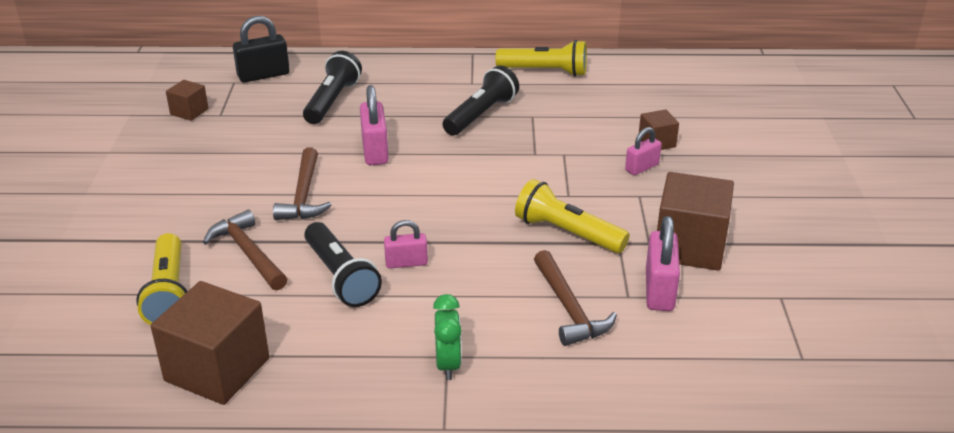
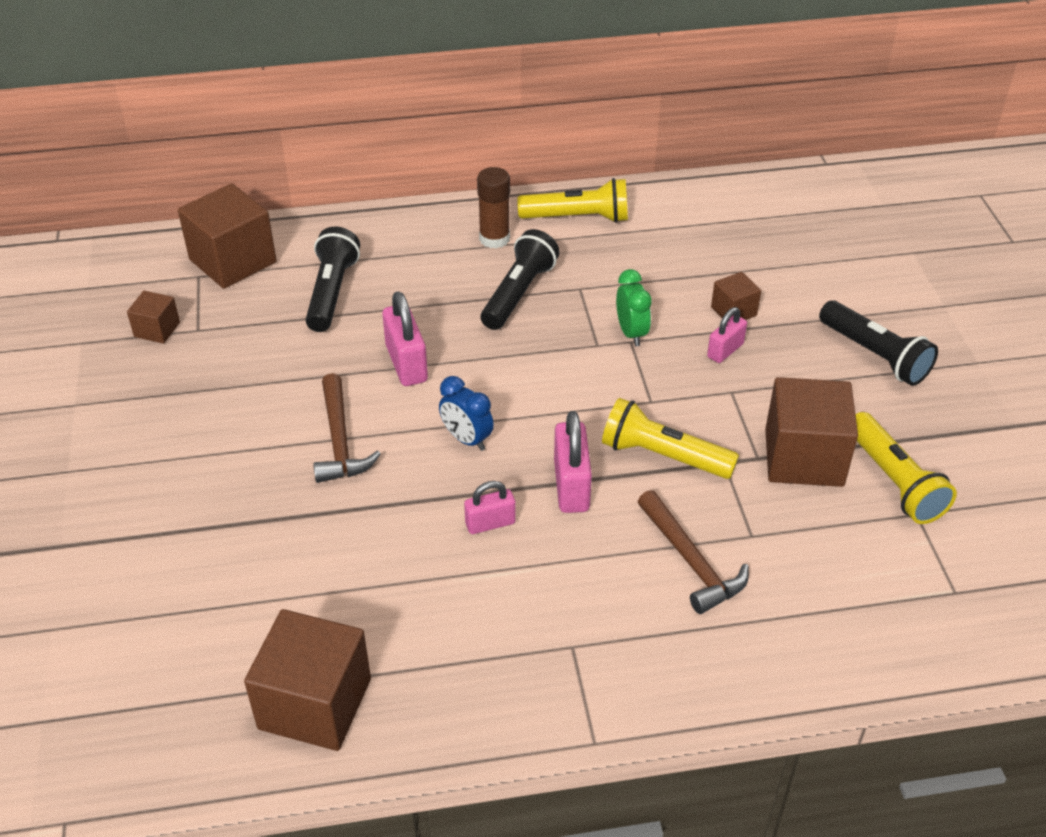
camera: 10 degrees left, 10 degrees up
yellow flashlight [136,233,188,325] -> yellow flashlight moved to [856,412,957,524]
brown hammer [203,210,287,290] -> none
black padlock [233,16,290,83] -> brown cube [178,183,277,289]
black flashlight [304,222,382,307] -> black flashlight moved to [819,300,938,386]
green clock [433,294,462,380] -> green clock moved to [616,269,652,346]
pink padlock [646,216,680,311] -> pink padlock moved to [554,411,592,513]
none -> blue clock [439,376,494,451]
none -> brown glue stick [477,167,510,249]

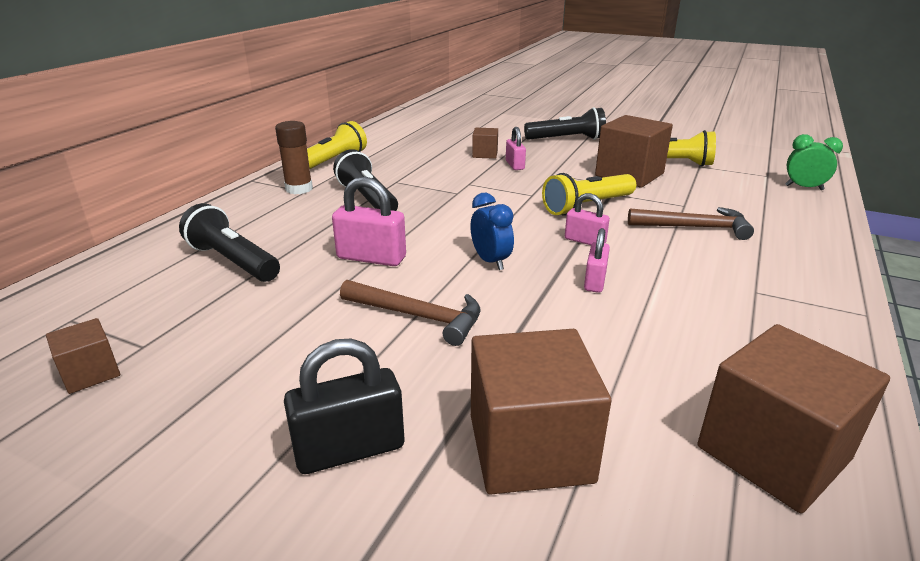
camera: 55 degrees left, 15 degrees down
brown cube [178,183,277,289] -> brown cube moved to [471,329,611,495]
blue clock [439,376,494,451] -> blue clock turned 105 degrees counterclockwise [470,193,514,270]
pink padlock [554,411,592,513] -> pink padlock [565,193,610,245], size x0.63
green clock [616,269,652,346] -> green clock moved to [785,134,843,190]
none -> black padlock [284,339,404,474]

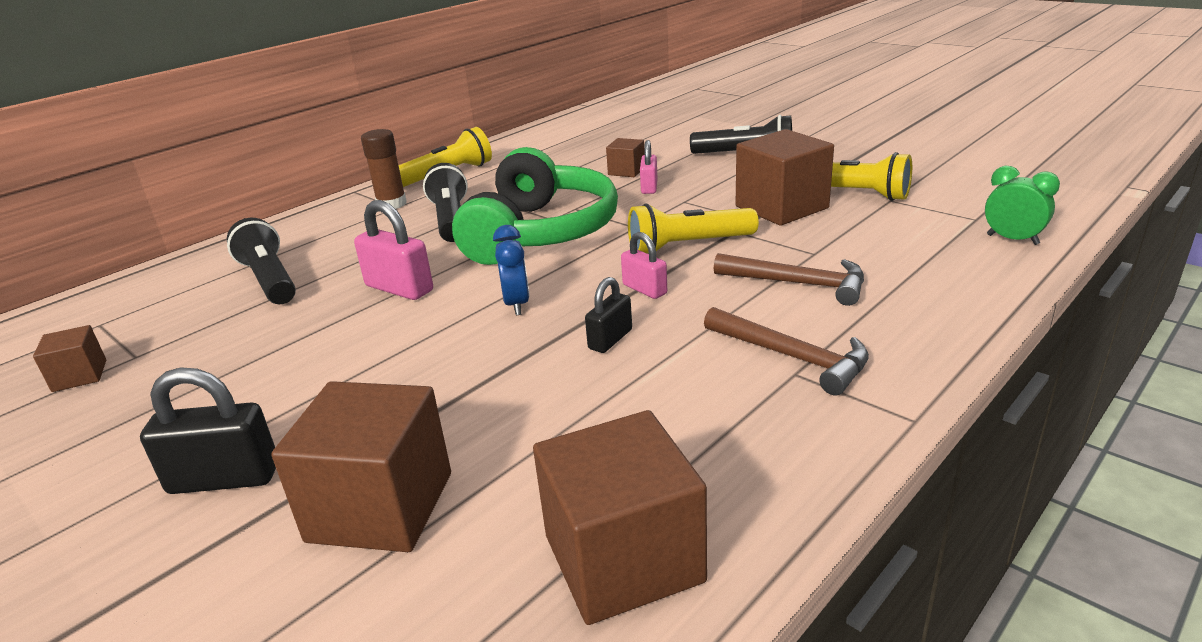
camera: 20 degrees right, 0 degrees up
brown hammer [340,280,480,346] -> brown hammer moved to [704,307,869,395]
pink padlock [584,228,610,293] -> black padlock [585,277,632,353]
none -> green headphones [452,147,618,265]

